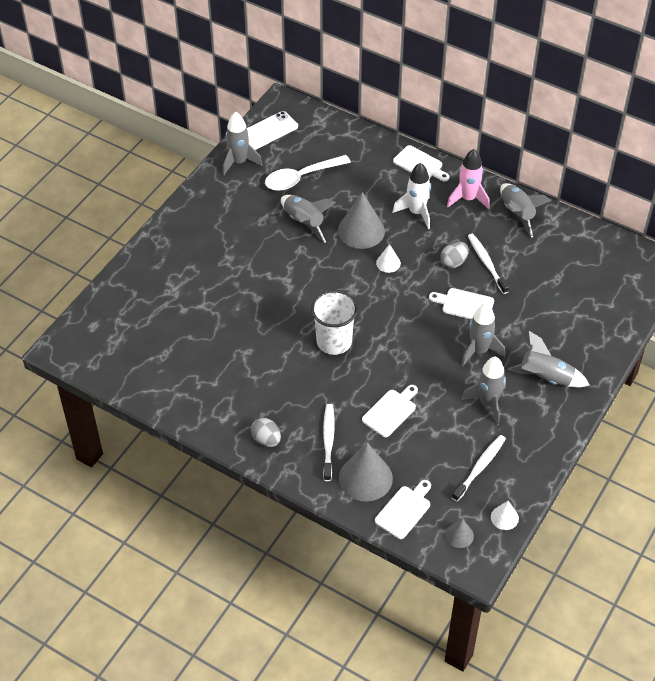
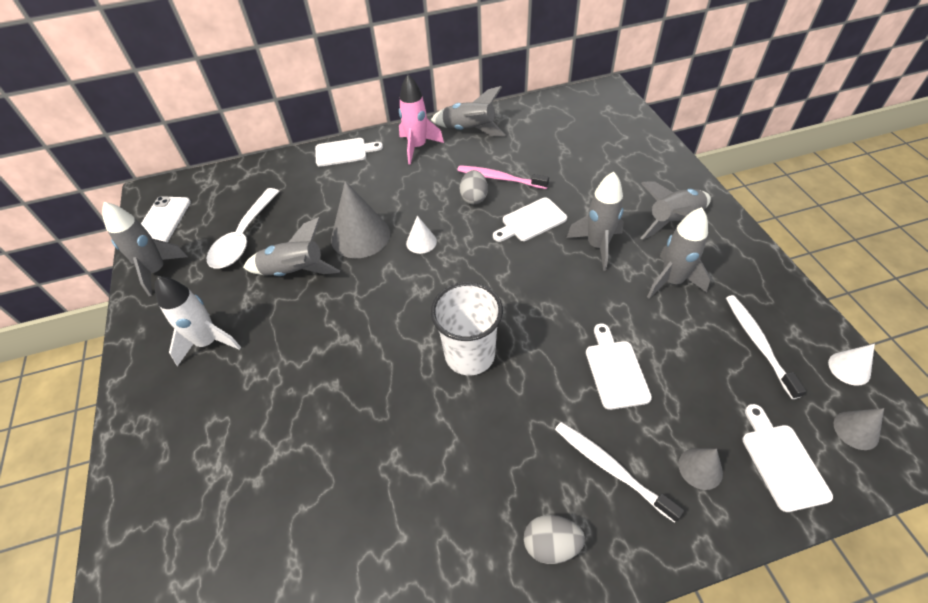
camera: 45 degrees left, 0 degrees up
grey cone [339,443,393,501] -> grey cone [678,448,723,490], size x0.51
white rocket [393,163,431,229] -> white rocket moved to [155,276,241,366]
white toothbrush [468,234,509,294] -> pink toothbrush [457,165,549,189]

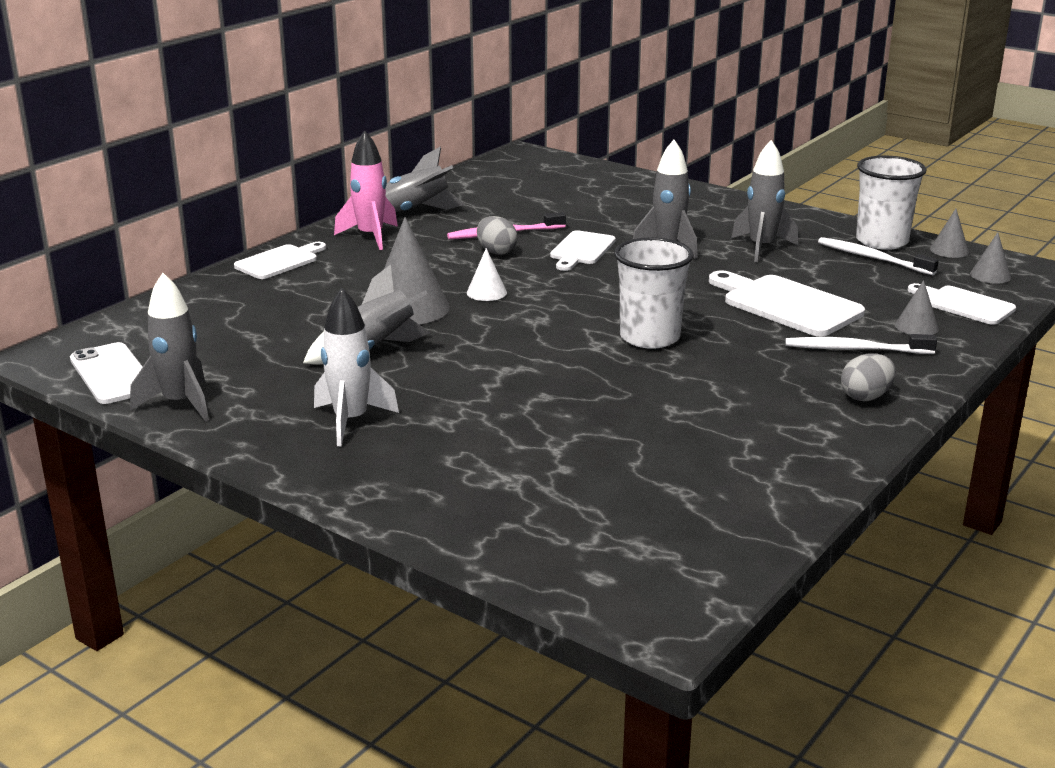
camera: 40 degrees left, 25 degrees down
white spoon [206,188,280,268] -> none
white cutting board [586,324,652,410] -> white cutting board [709,270,865,337], size x1.56
grey rocket [641,181,711,240] -> none
white cone [828,344,875,386] -> grey cone [930,209,969,258]
none -> white cup [856,155,927,250]

